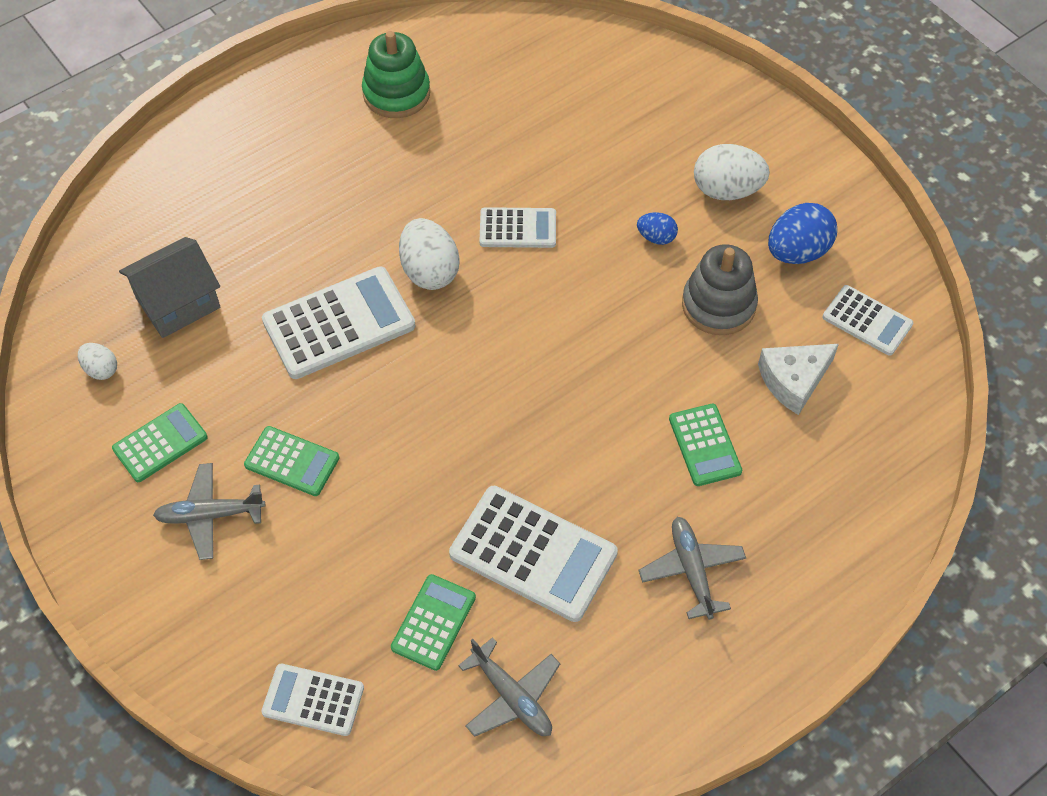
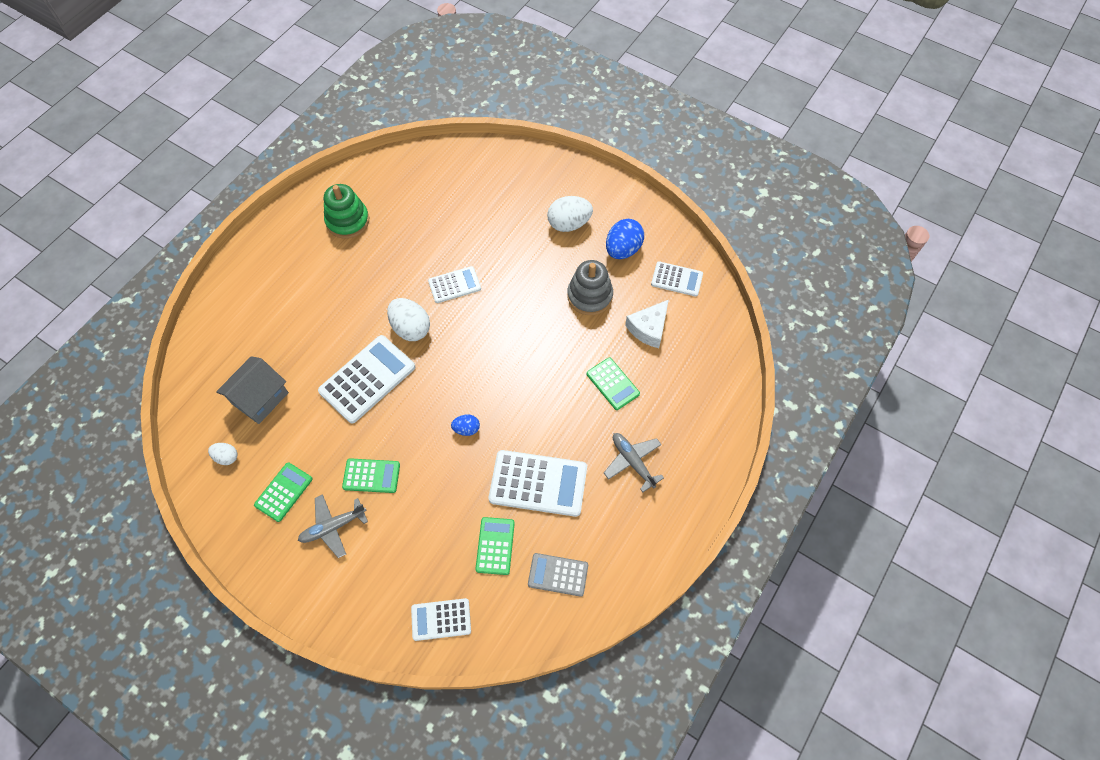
camera: 20 degrees left, 5 degrees up
grey plane [458,637,560,737] -> grey calculator [528,553,588,597]
blue egg [637,212,678,245] -> blue egg moved to [451,415,480,436]

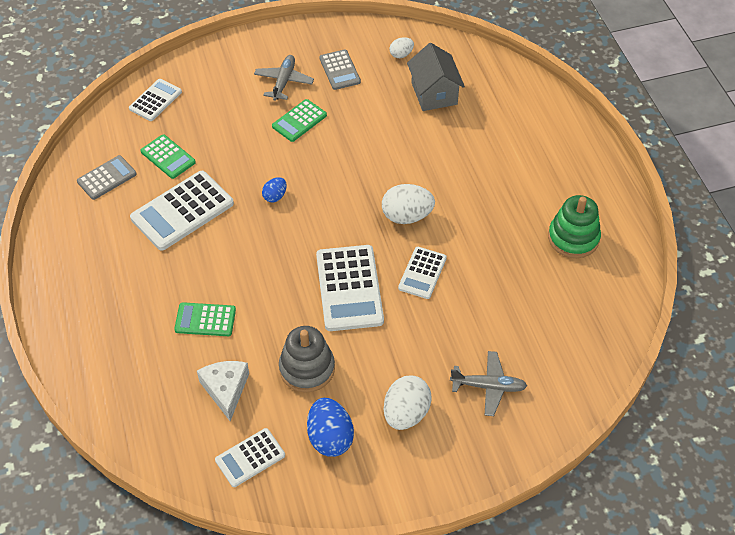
camera: 130 degrees right, 10 degrees down
green calculator [254,462,313,522] -> grey calculator [319,49,361,90]
white calculator [318,335,415,424] -> white calculator moved to [316,245,384,331]
grey plane [604,433,664,492] -> grey plane moved to [450,351,527,416]

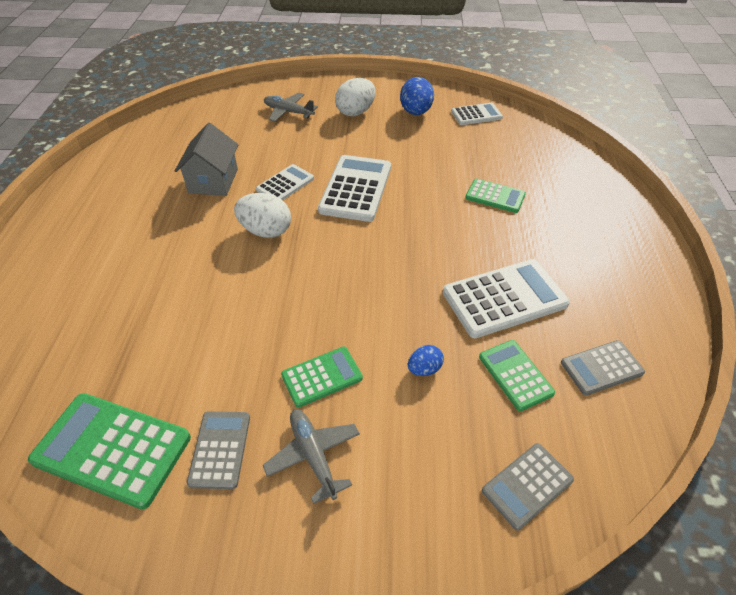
camera: 160 degrees left, 5 degrees down
white calculator [129,79,182,121] -> grey calculator [482,443,574,530]
white cheese [197,361,249,421] -> none
grey plane [254,55,314,101] -> grey plane turned 120 degrees clockwise [263,409,360,504]
blue egg [262,177,287,202] -> blue egg moved to [408,345,444,376]
grey stacking toy [279,326,335,392] -> none
white egg [390,37,414,58] -> green calculator [28,393,191,509]
grey house [407,43,465,111] -> grey house moved to [175,123,238,196]
green stacking toy [548,195,601,258] -> none

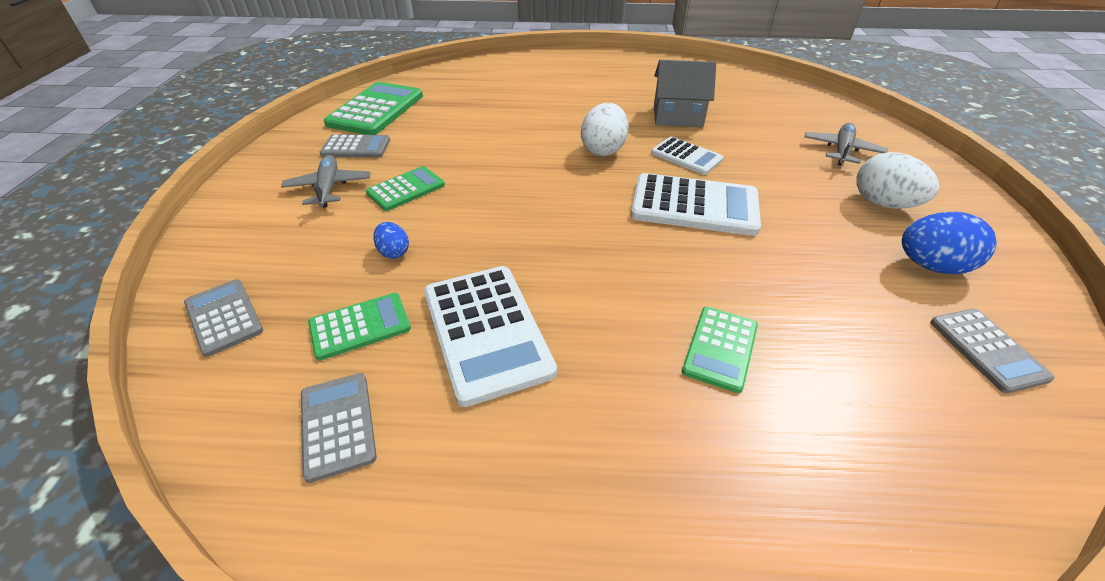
camera: 90 degrees right, 5 degrees down
grey plane [263,409,360,504] -> grey plane turned 75 degrees counterclockwise [281,155,370,207]
green calculator [281,347,363,408] -> green calculator turned 105 degrees counterclockwise [366,166,445,211]
white calculator [451,103,503,125] -> grey calculator [930,309,1055,394]

